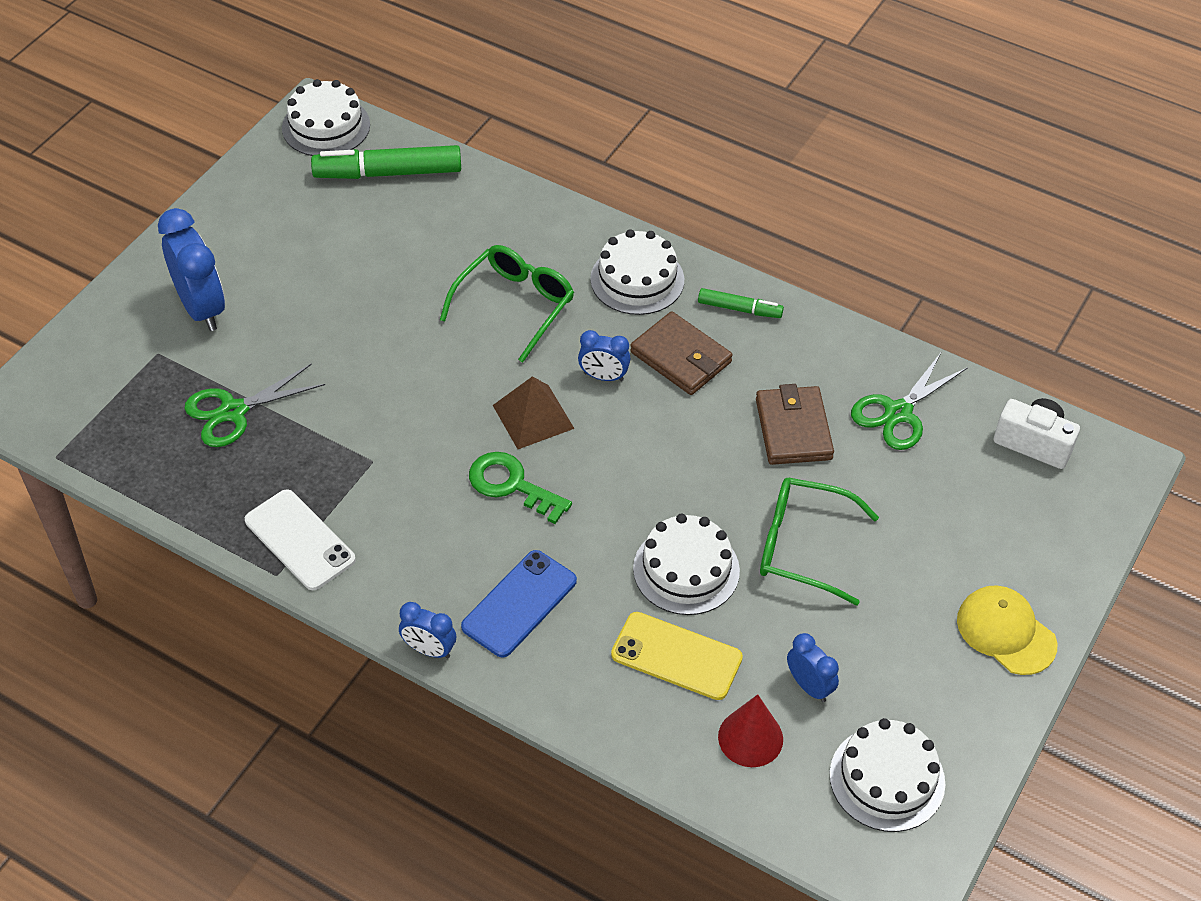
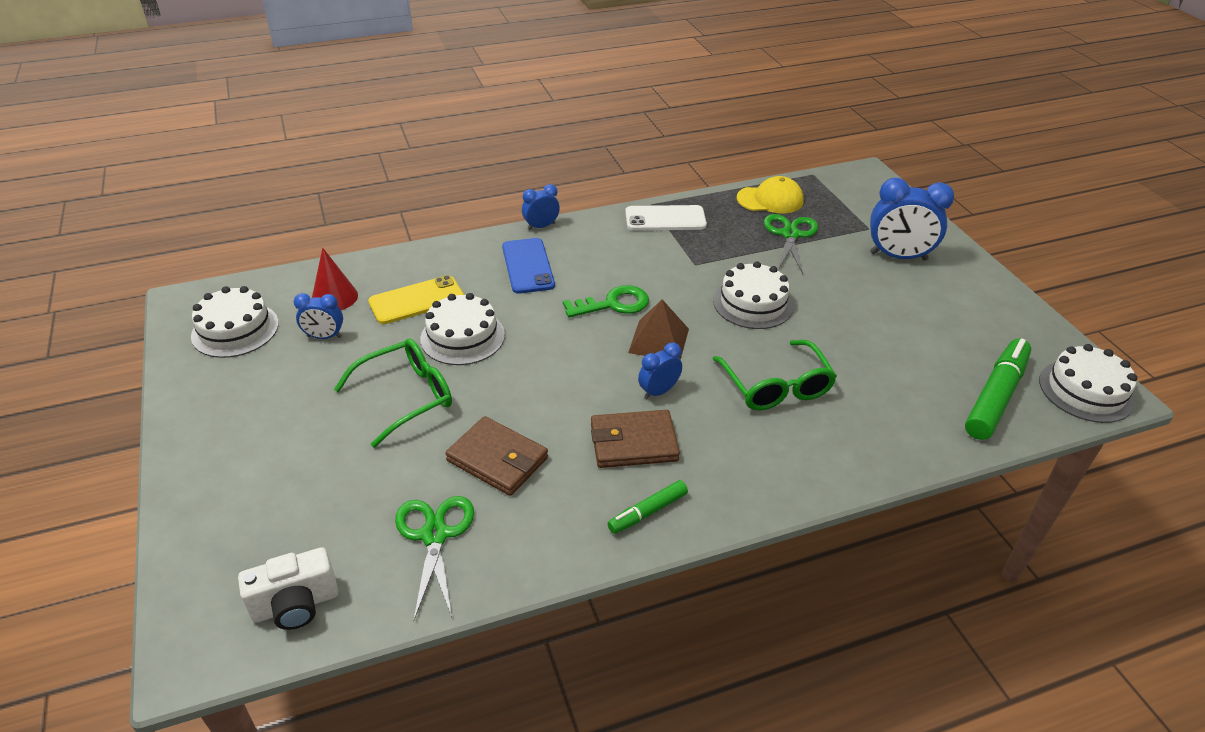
camera: 130 degrees right, 10 degrees down
white cake [590,229,684,315] -> white cake moved to [713,261,793,329]
yellow cap [957,586,1057,675] -> yellow cap moved to [737,176,804,214]

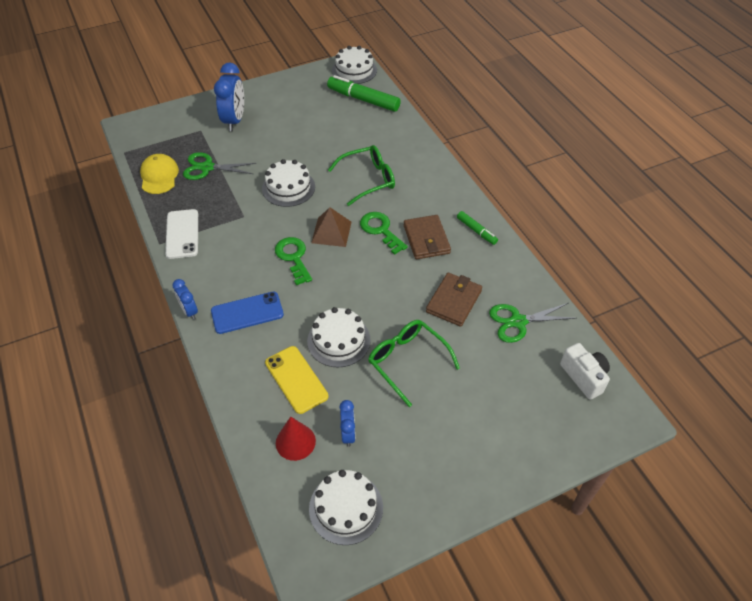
camera: 95 degrees left, 10 degrees up
blue clock [638,343,682,399] -> green key [360,212,408,255]

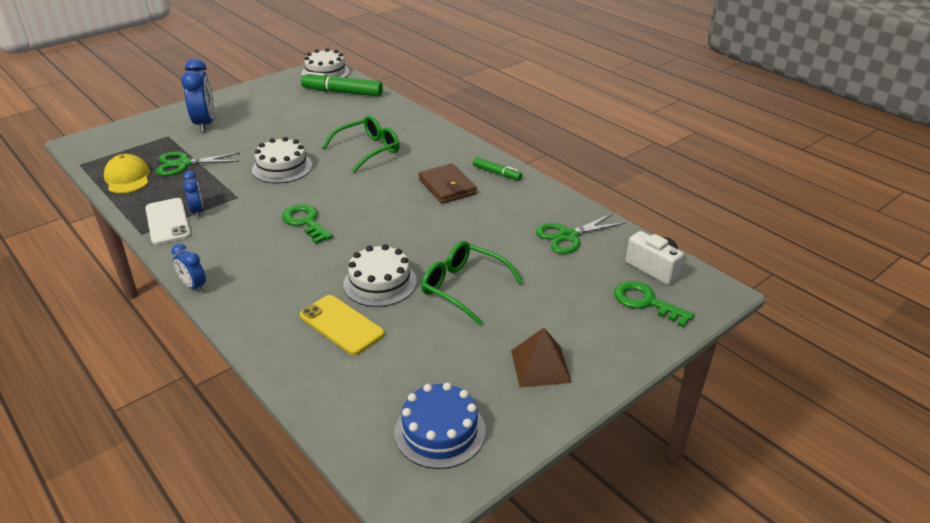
camera: 15 degrees left, 15 degrees down
blue phone [211,291,284,334] -> none
red cone [276,416,316,461] -> none
white cake [309,470,383,545] -> blue cake [394,382,486,469]
brown pyramid [311,207,351,247] -> brown pyramid moved to [511,328,572,387]
blue clock [339,400,356,447] -> blue clock moved to [183,171,203,217]
green key [360,212,408,255] -> green key moved to [614,281,695,327]
brown wallet [426,273,482,327] -> none

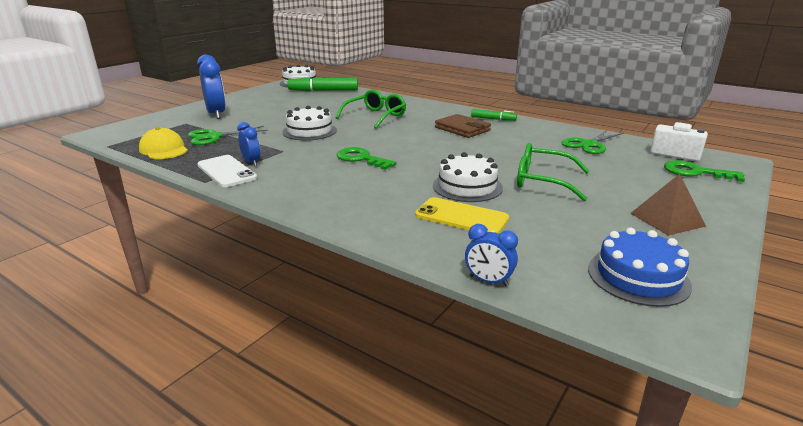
camera: 15 degrees left, 10 degrees down
blue clock [171,244,206,293] -> blue clock moved to [465,224,518,286]

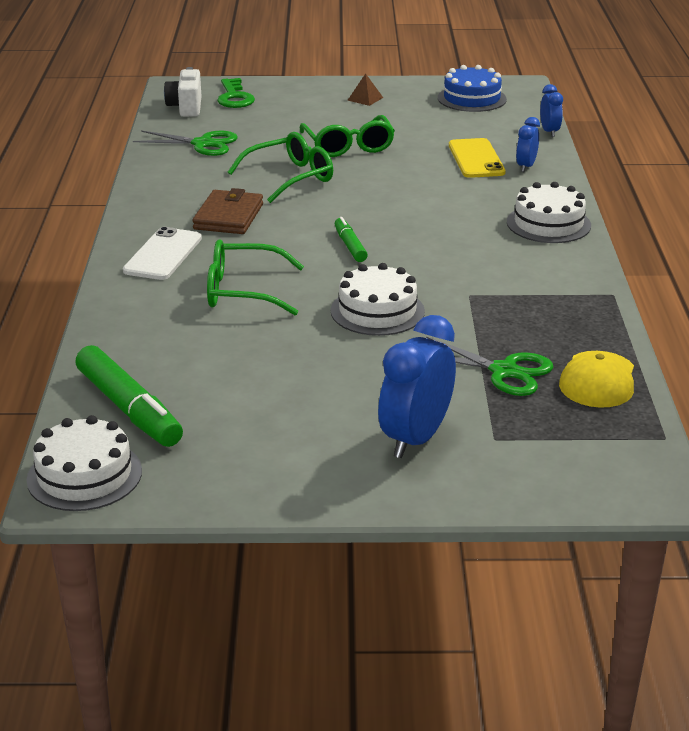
camera: 125 degrees left, 5 degrees up
white phone [197,155,257,187] -> white phone moved to [123,227,202,280]
blue clock [237,122,260,166] -> blue clock moved to [516,117,540,172]
green key [337,147,397,170] -> none
white cake [433,152,503,202] -> white cake moved to [507,182,591,243]
green marker [471,109,517,121] -> green marker moved to [335,217,368,262]
brown pyramid [630,174,706,236] -> brown pyramid [347,74,383,106], size x0.62
none -> green glasses [228,132,333,203]

